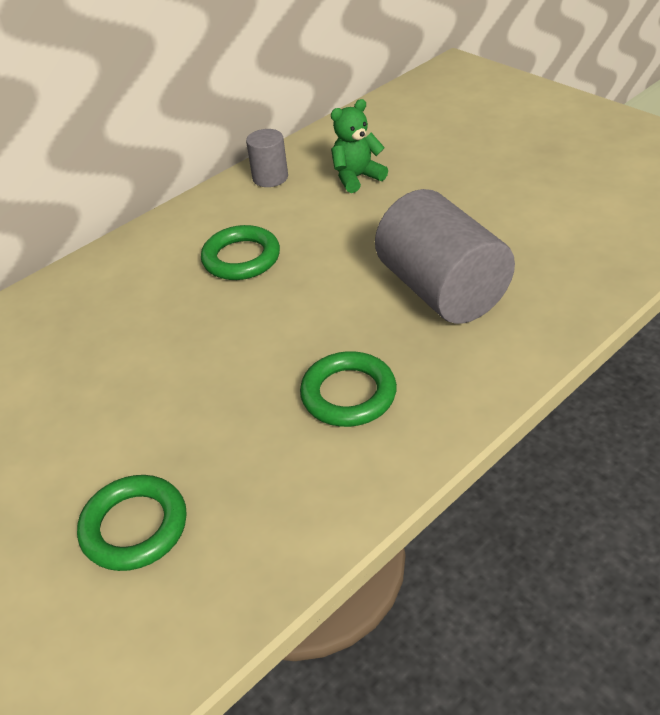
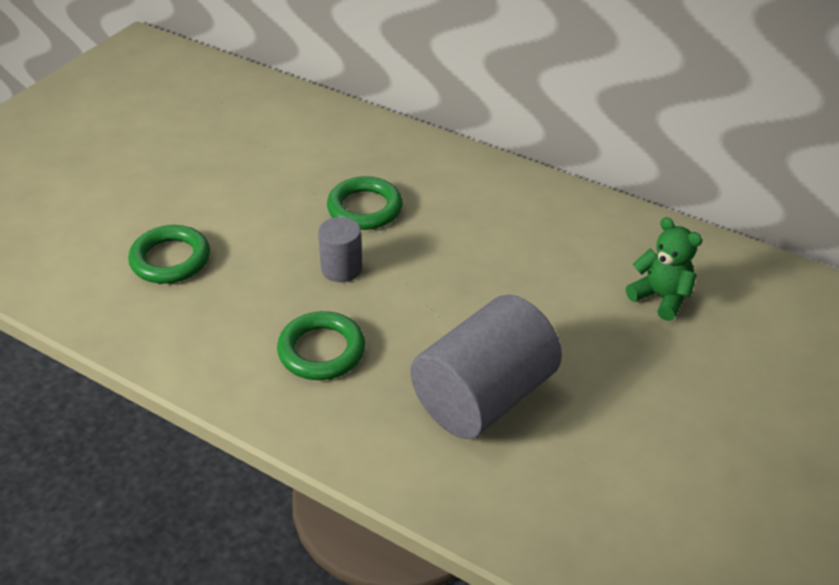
camera: 70 degrees right, 0 degrees up
green ring [201,225,280,280] -> green ring moved to [327,176,403,230]
grey cylinder [246,129,288,187] -> grey cylinder moved to [318,217,362,282]

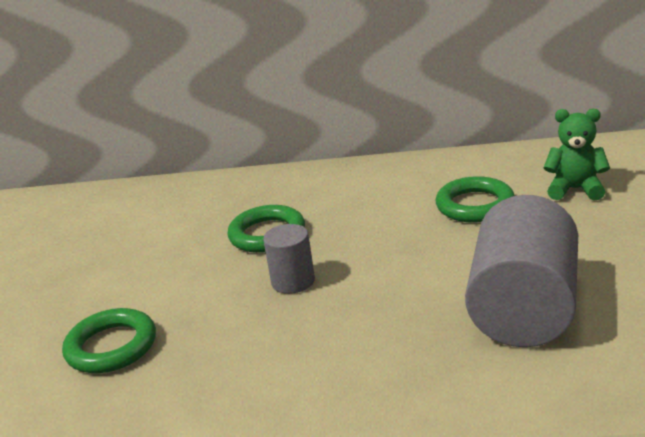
camera: 25 degrees left, 15 degrees down
green ring [277,311,365,380] -> green ring moved to [436,176,515,223]

